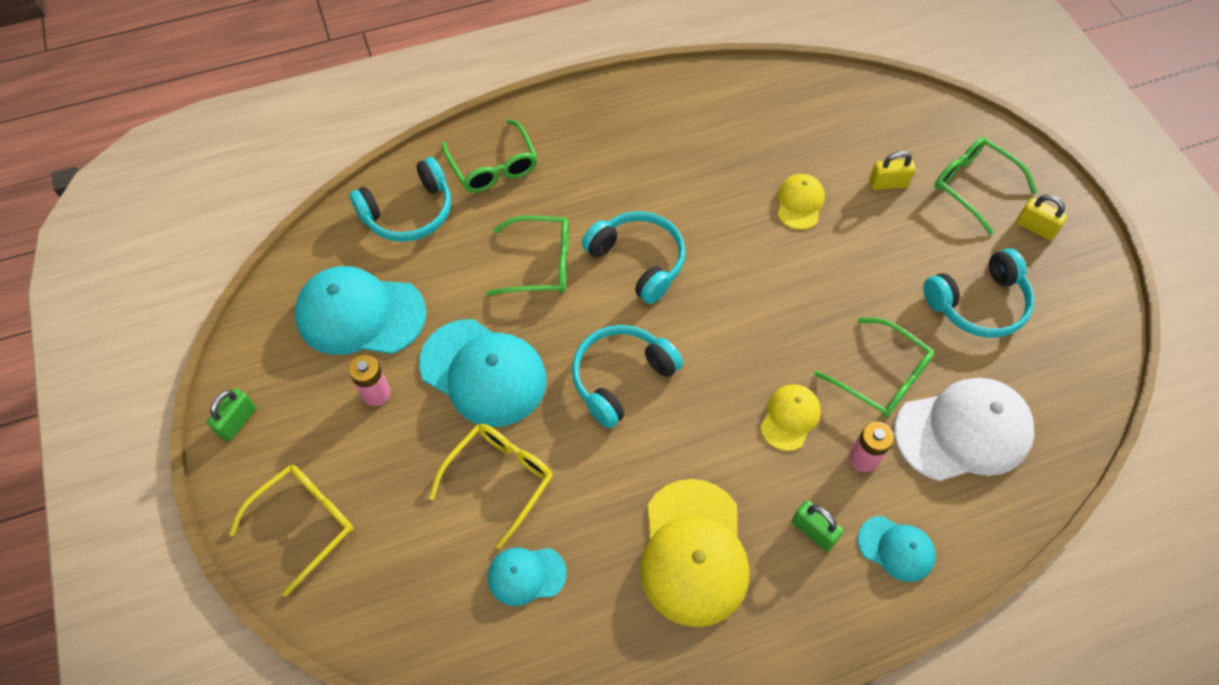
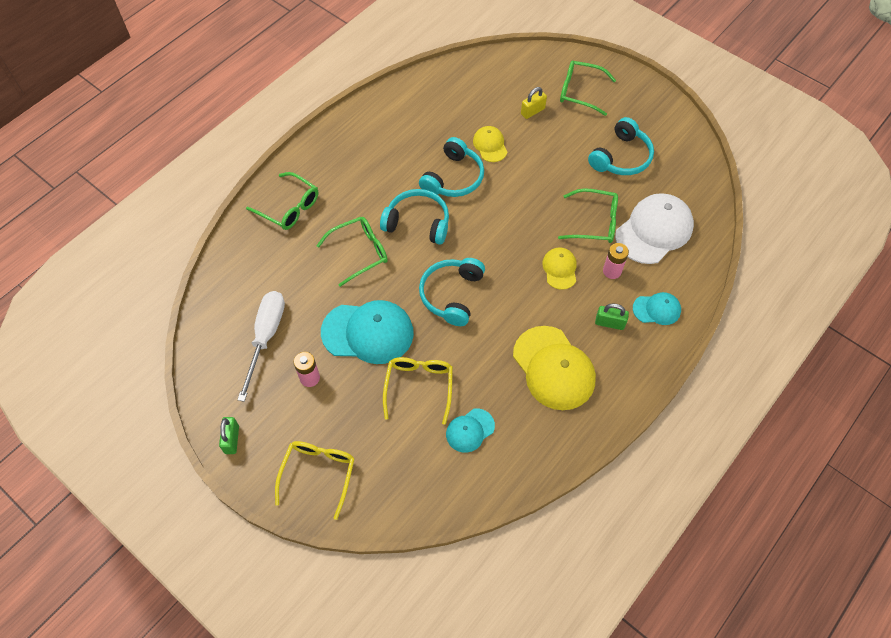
camera: 30 degrees left, 0 degrees up
turquoise cap [295,266,427,355] -> white screwdriver [237,291,285,402]
turquoise headphones [349,157,451,242] -> turquoise headphones moved to [419,137,484,197]
yellow padlock [1016,194,1068,241] -> none

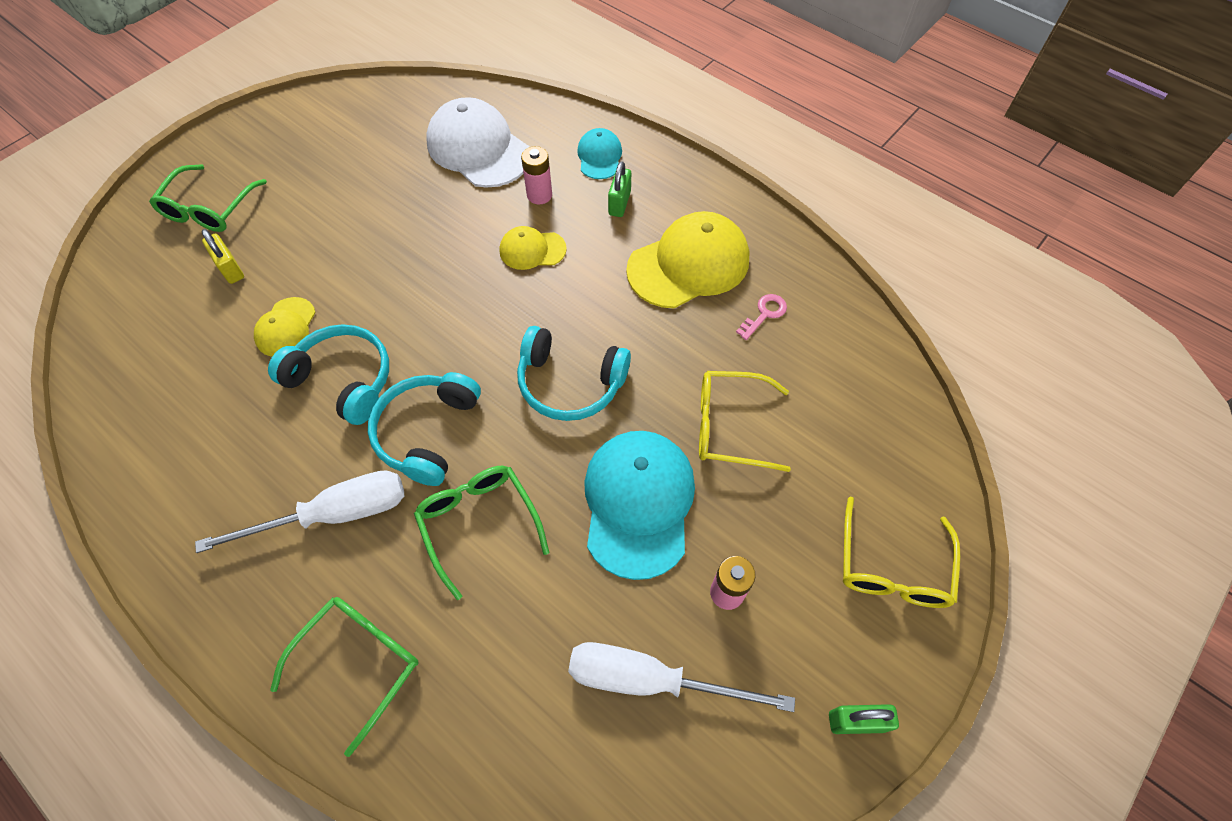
camera: 90 degrees left, 0 degrees up
yellow glasses [275,441,355,520] -> yellow glasses turned 90 degrees counterclockwise [843,497,960,608]
turquoise cap [446,408,495,453] -> none
yellow cap [473,126,507,162] -> yellow cap turned 60 degrees counterclockwise [254,297,316,357]
green glasses [558,188,618,243] -> none
turquoise headphones [588,117,654,175] -> none
none -> white screwdriver [195,470,404,553]
none -> pink key [736,294,787,340]

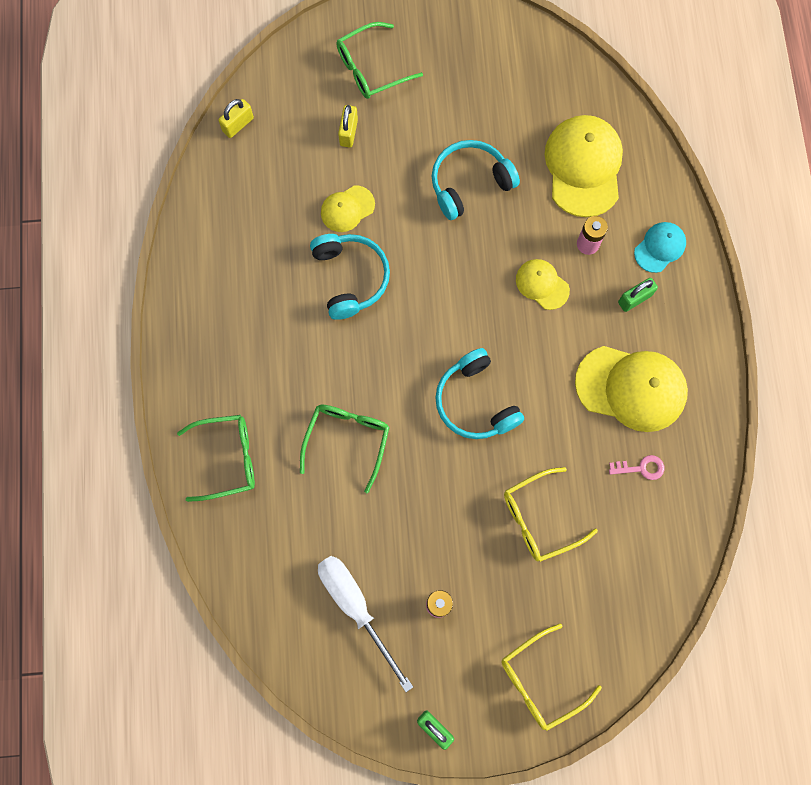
camera: 45 degrees right, 15 degrees up
white screwdriver [195,470,404,553] -> none
turquoise headphones [368,372,481,486] -> turquoise headphones moved to [432,140,520,220]
white cap [427,97,530,188] -> yellow cap [544,115,623,217]
turquoise cap [584,431,695,580] -> none
yellow glasses [699,371,791,472] -> yellow glasses turned 75 degrees counterclockwise [504,467,598,562]
none -> yellow padlock [218,99,254,138]

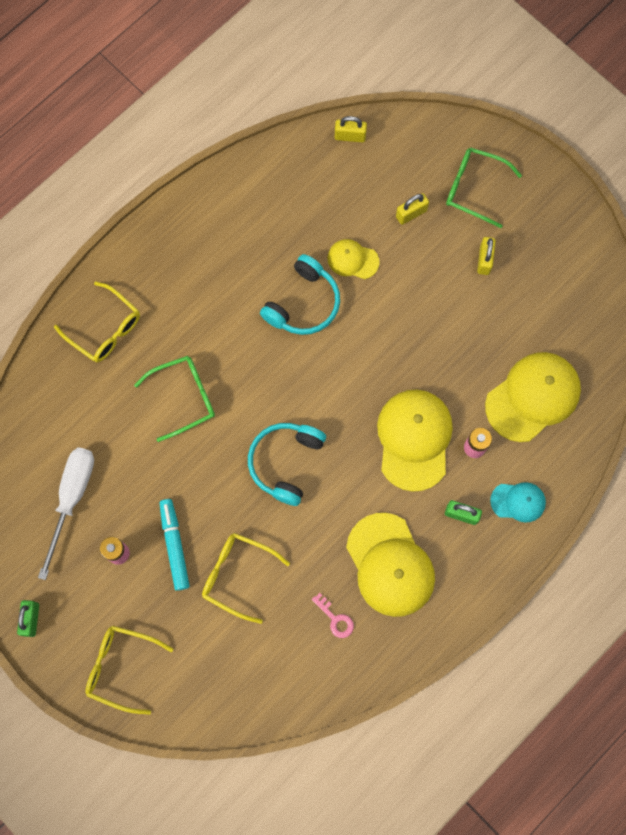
camera: 50 degrees right, 0 degrees up
green glasses [177,415,255,502] -> yellow glasses [54,281,140,362]
turquoise headphones [432,140,520,220] -> none
yellow cap [516,259,570,310] -> yellow cap [377,389,453,492], size x1.90
none -> turquoise marker [160,499,190,591]
none -> yellow padlock [477,237,496,275]

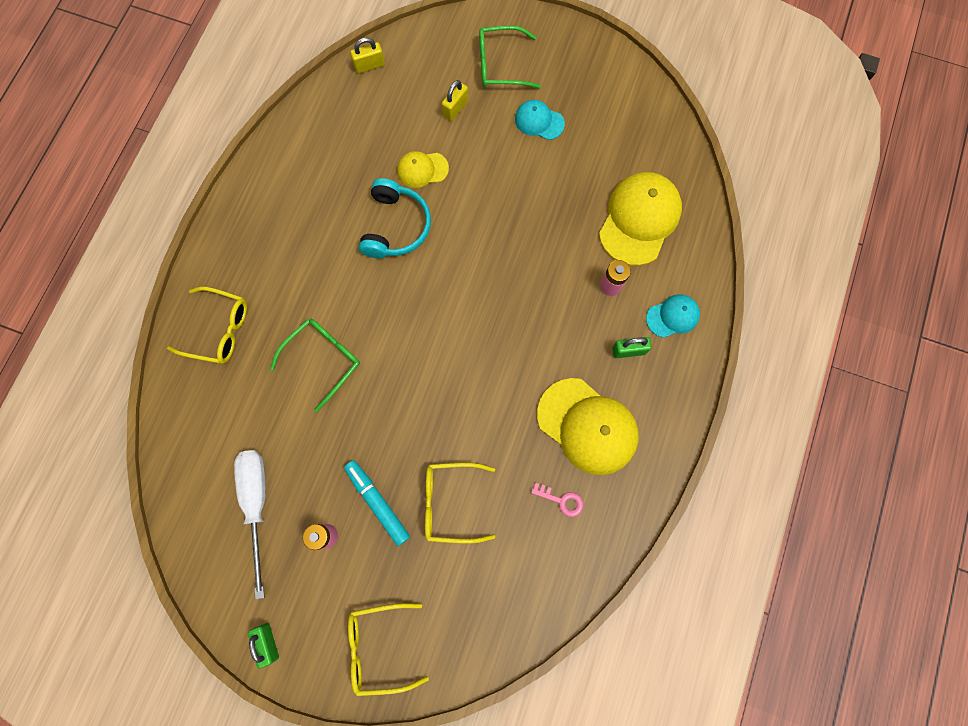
camera: 25 degrees left, 0 degrees up
turquoise headphones [248,423,326,506] -> none
yellow cap [377,389,453,492] -> none
yellow padlock [477,237,496,275] -> turquoise cap [515,100,565,140]

